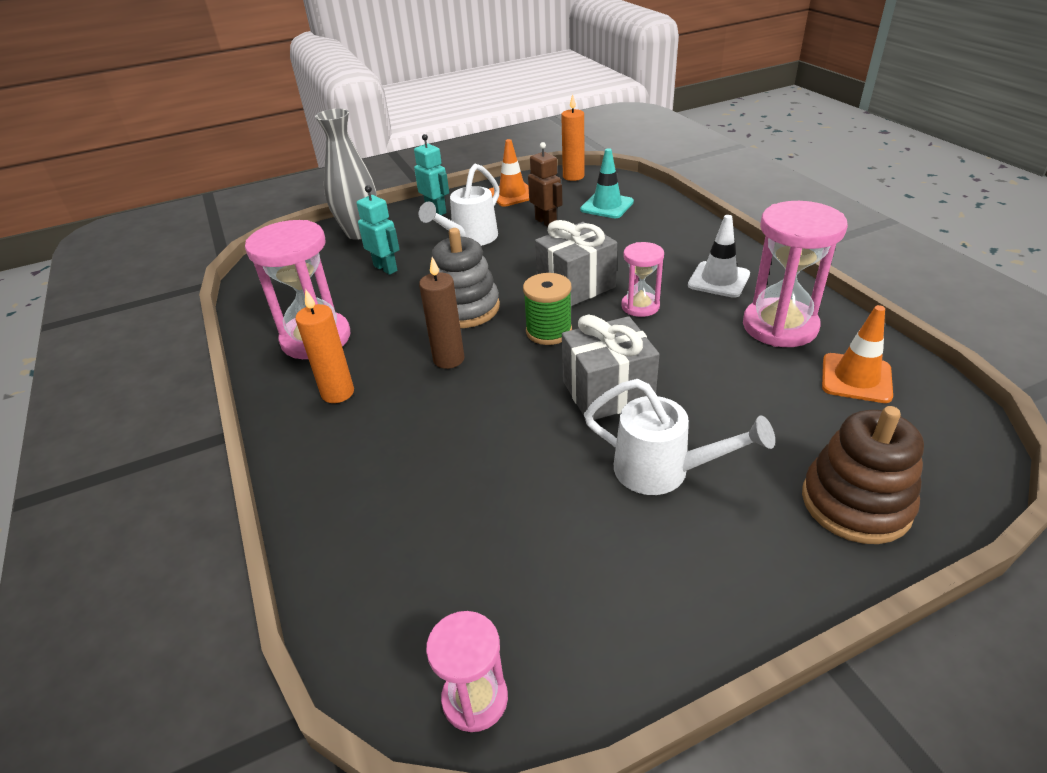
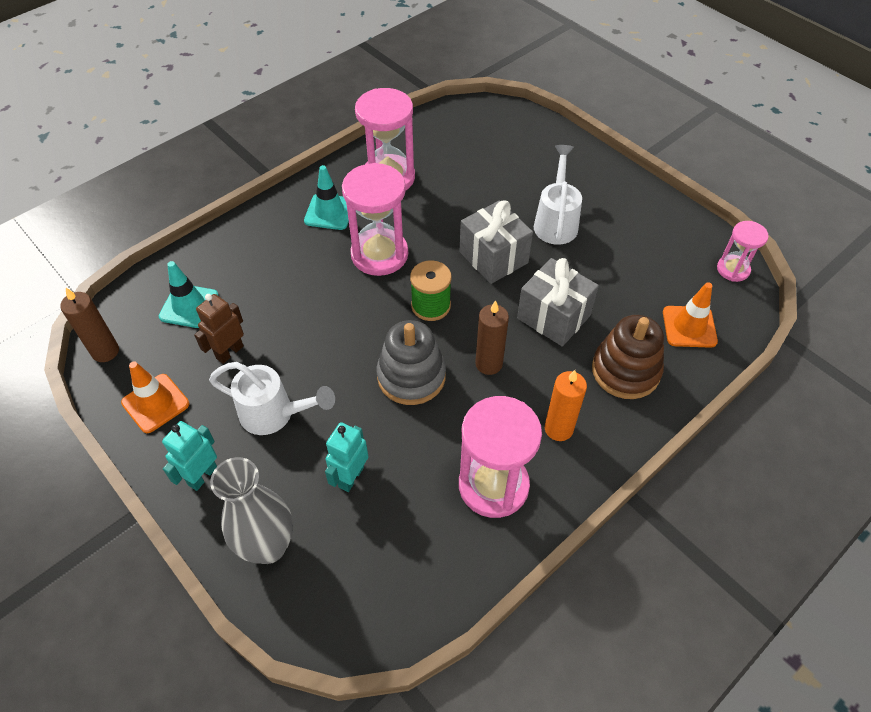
camera: 110 degrees left, 15 degrees up
grey gift [535,220,617,306] -> grey gift moved to [517,258,599,347]
orange candle [561,94,584,181] -> brown candle [60,288,119,362]
pink hourglass [621,242,664,317] -> pink hourglass [342,163,408,276], size x1.80
white traffic cone [688,215,750,298] -> turquoise traffic cone [304,165,349,230]
brown stacking toy [802,406,924,544] -> brown stacking toy moved to [592,315,664,399]
orange traffic cone [822,305,893,403] -> orange traffic cone moved to [663,282,718,348]

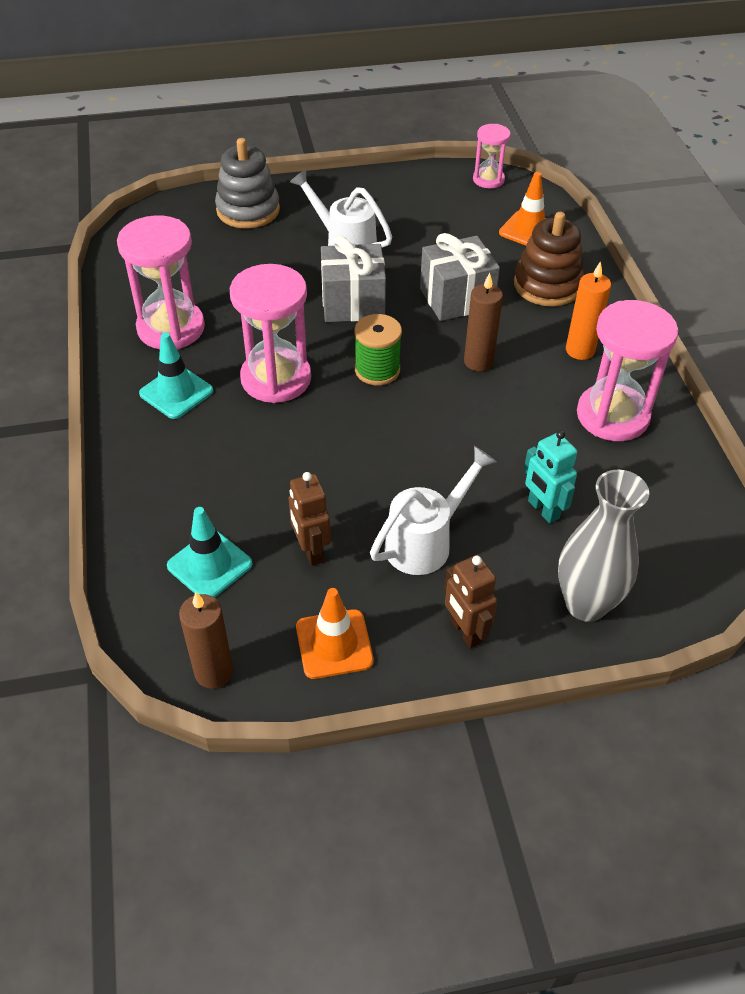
camera: 60 degrees left, 5 degrees down
turquoise robot [162,421,217,491] -> brown robot [445,555,497,649]
grey stacking toy [377,320,446,405] -> grey stacking toy moved to [215,138,280,229]

